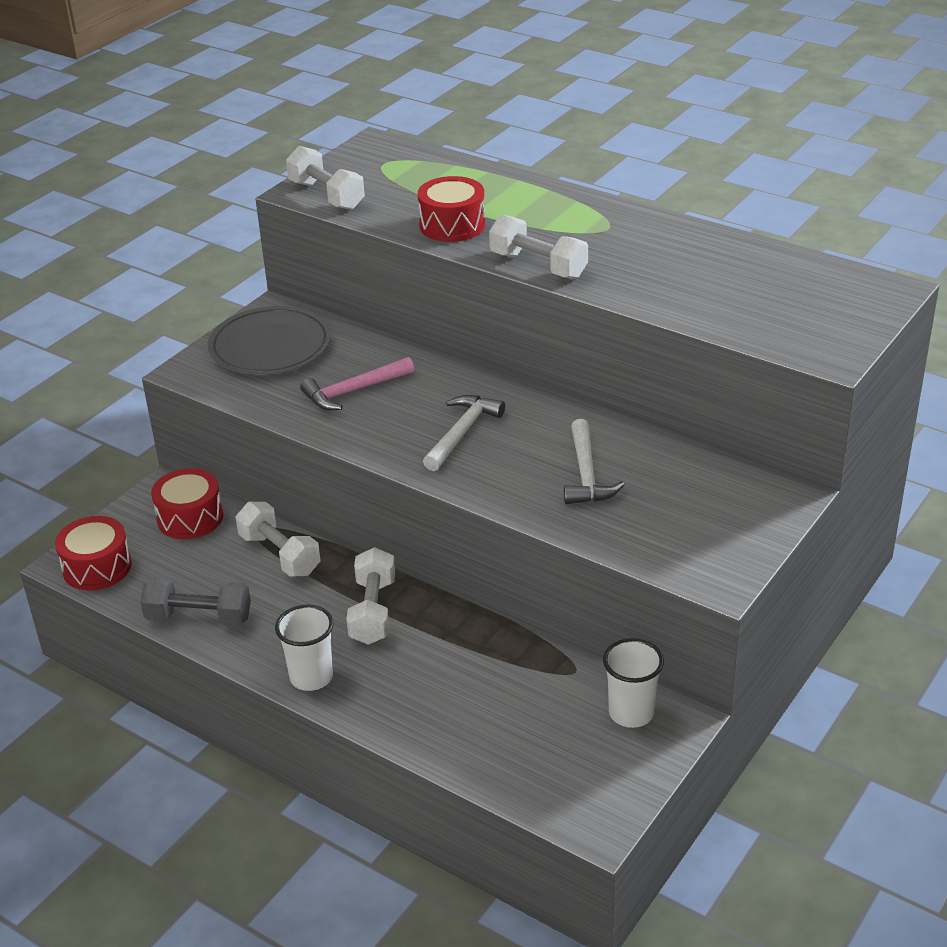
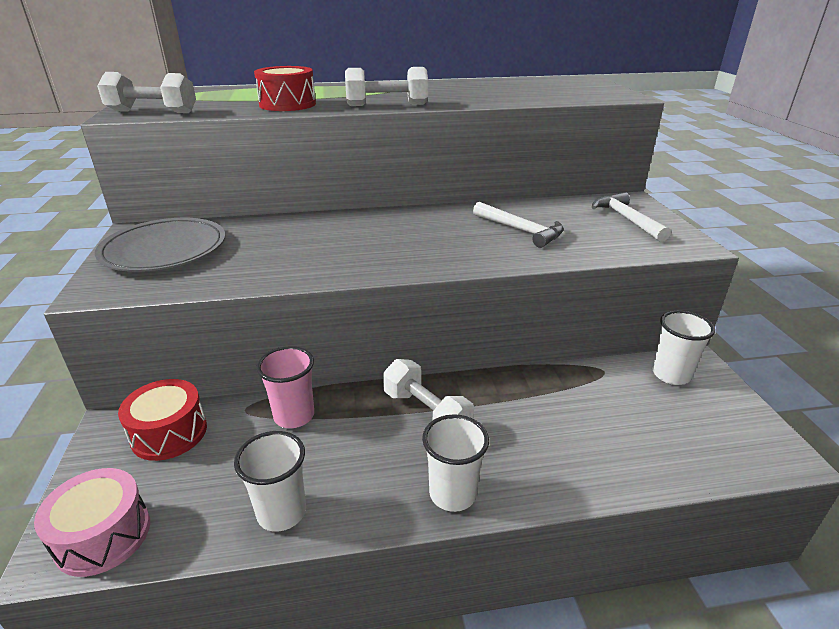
camera: 45 degrees left, 5 degrees down
red drum [55,516,132,591] -> pink drum [34,468,150,577]
grey dumbbell [140,577,251,627] -> white cup [234,431,306,532]
white dumbbell [236,502,320,577] -> pink cup [256,346,314,428]
pink hammer [300,357,414,410] -> none
white hammer [423,395,505,471] -> white hammer moved to [592,192,671,242]

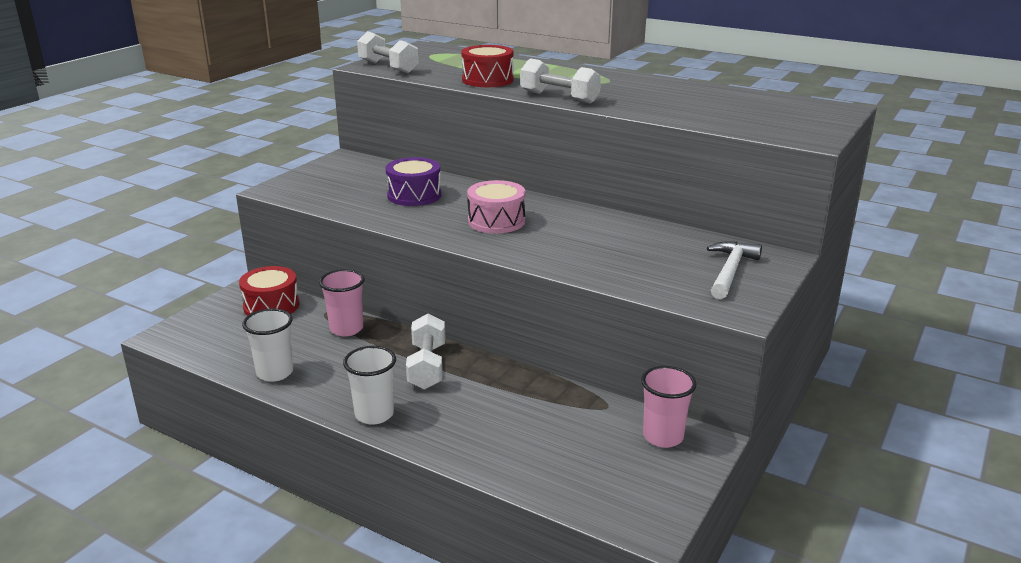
camera: 40 degrees right, 5 degrees down
pink drum [34,468,150,577] -> pink drum moved to [467,180,526,234]
grey plate [95,218,225,272] -> none
white hammer [473,202,564,248] -> none
white cup [652,310,715,385] -> pink cup [641,366,697,448]
none -> purple drum [385,157,441,206]

